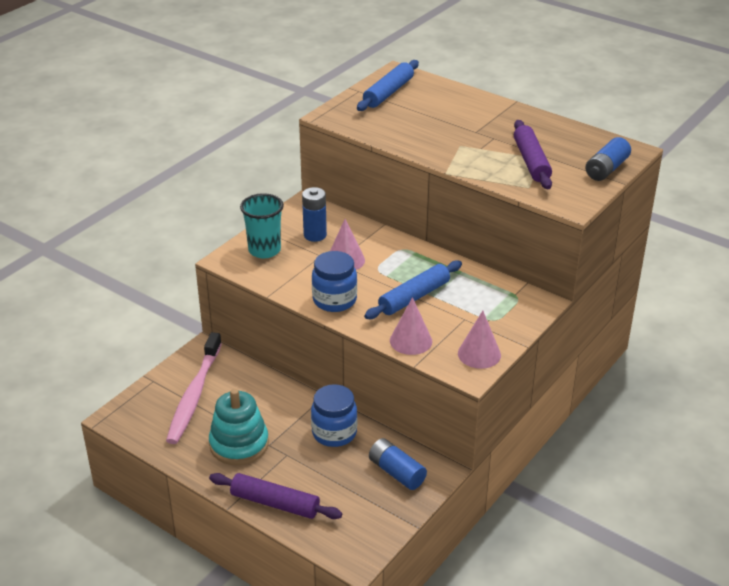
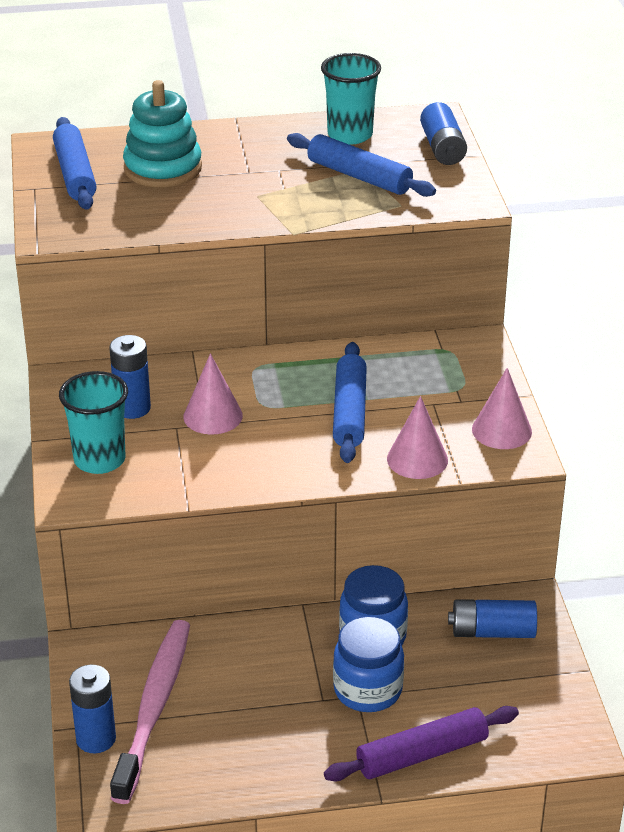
camera: 45 degrees left, 0 degrees up
pink toothbrush [166,332,222,444] -> pink toothbrush turned 135 degrees counterclockwise [110,620,190,804]
turquoise stacking toy [209,389,269,465] -> turquoise stacking toy moved to [123,80,202,187]
blue jar [312,251,357,312] -> blue jar moved to [333,617,404,712]
purple rolling pin [514,120,552,189] -> blue rolling pin [287,133,436,197]
none -> blue battery [69,665,116,753]
none -> turquoise cup [321,53,381,145]

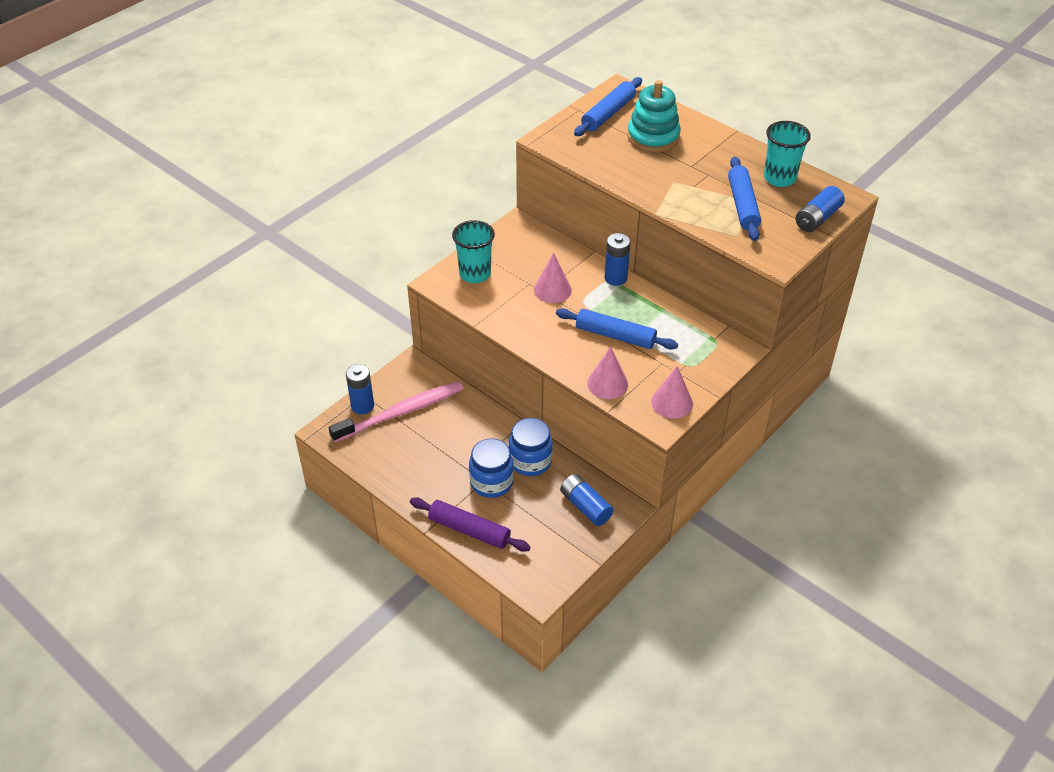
camera: 50 degrees right, 10 degrees up
blue battery [109,335,151,419] -> blue battery moved to [605,233,630,286]
blue rolling pin [333,342,367,463] -> blue rolling pin turned 60 degrees clockwise [556,308,678,349]

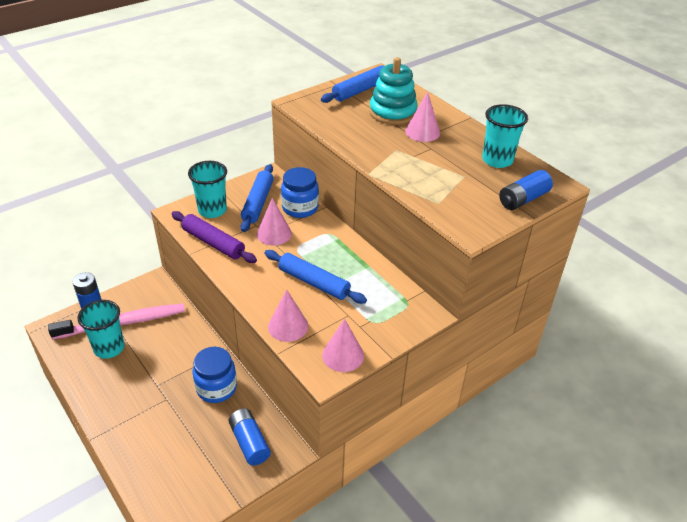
camera: 10 degrees right, 5 degrees down
purple rolling pin [410,497,531,552] -> purple rolling pin moved to [171,211,257,263]
blue jar [469,439,514,498] -> blue jar moved to [281,167,319,218]
blue battery [605,233,630,286] -> none
blue rolling pin [728,156,761,241] -> blue rolling pin moved to [240,164,274,232]
none -> turquoise cup [78,300,124,359]
none -> pink cone [405,91,440,142]

